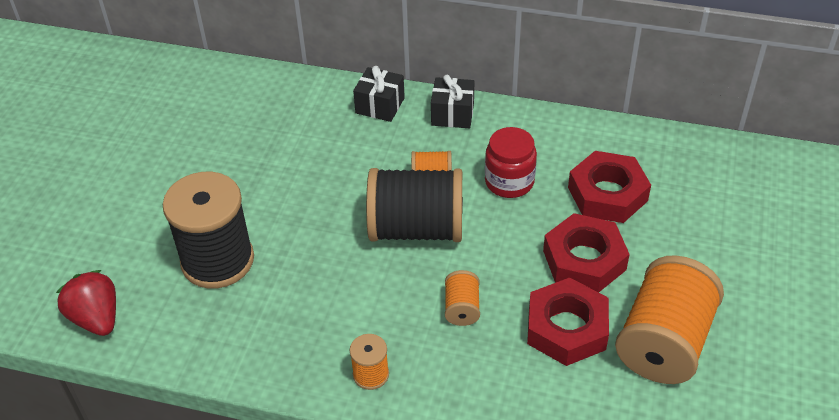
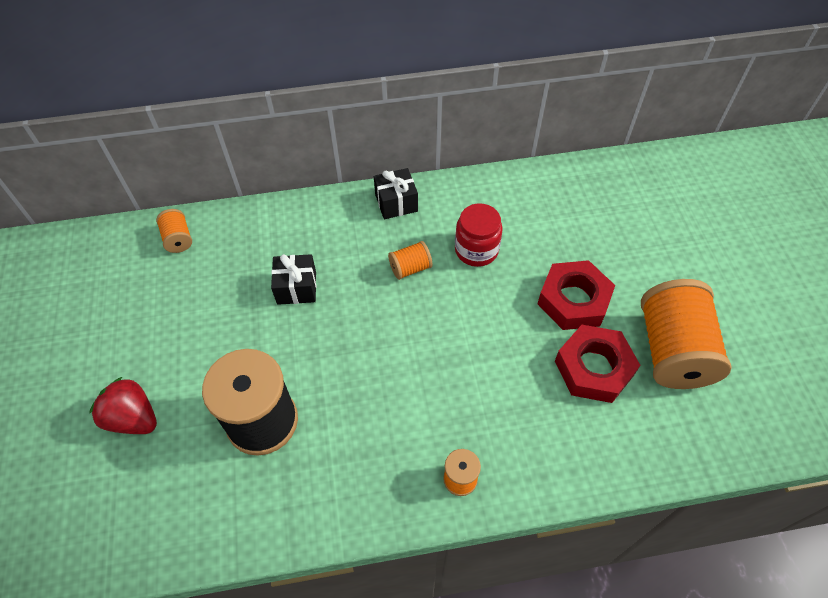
camera: 25 degrees left, 10 degrees up
red strawberry [56,270,116,336] -> red strawberry moved to [89,377,157,434]
black gift [353,66,405,122] -> black gift moved to [271,254,316,305]
black spool [366,168,463,242] -> none
orange spool [445,270,480,326] -> orange spool moved to [156,209,192,253]
red nut [568,151,651,223] -> none

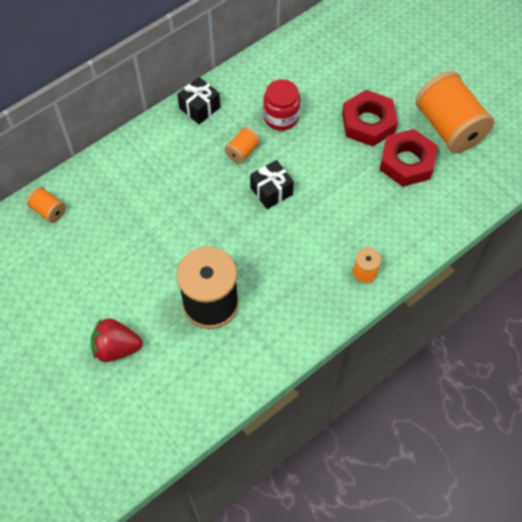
camera: 30 degrees left, 5 degrees up
black gift [271,254,316,305] -> black gift moved to [250,160,294,209]

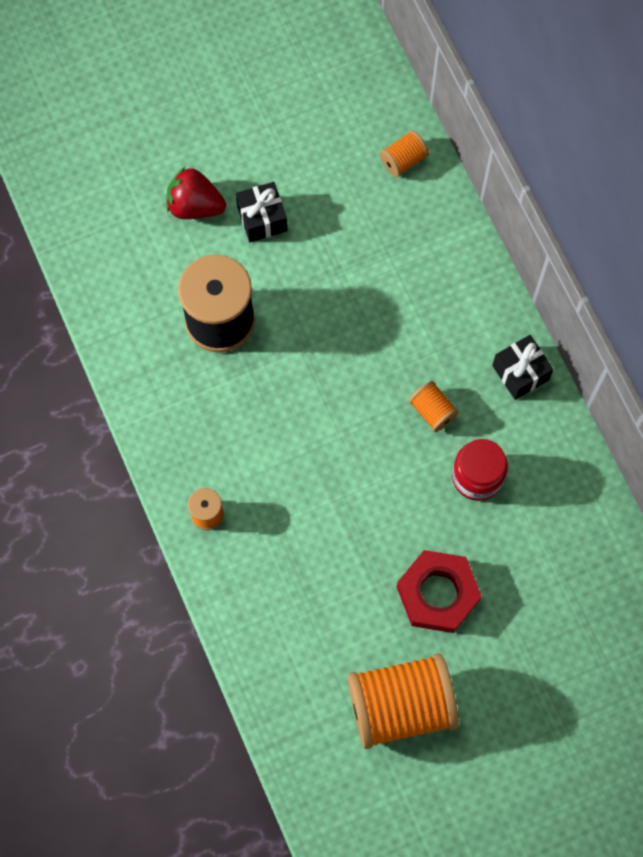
camera: 105 degrees right, 10 degrees up
red strawberry [90,318,143,362] -> red strawberry turned 90 degrees counterclockwise [166,167,226,219]
black gift [250,160,294,209] -> black gift moved to [236,182,287,242]
red nut [380,129,437,187] -> none

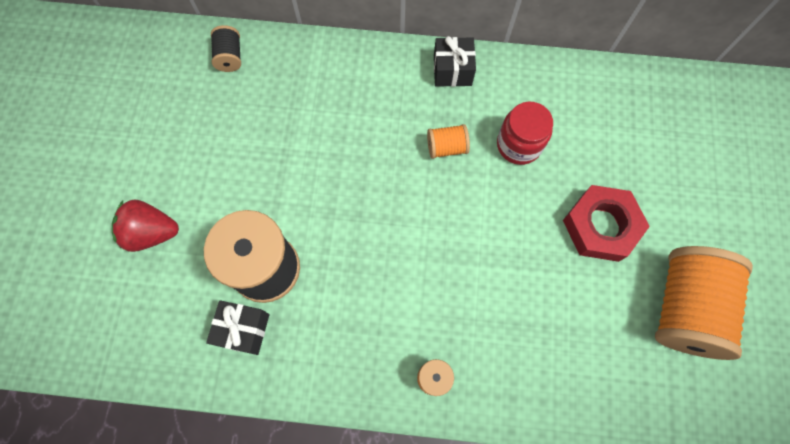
camera: 60 degrees left, 0 degrees up
red strawberry [166,167,226,219] -> red strawberry turned 45 degrees clockwise [112,199,179,252]
black gift [236,182,287,242] -> black gift moved to [206,300,270,355]
orange spool [380,130,429,177] -> black spool [211,25,241,72]

